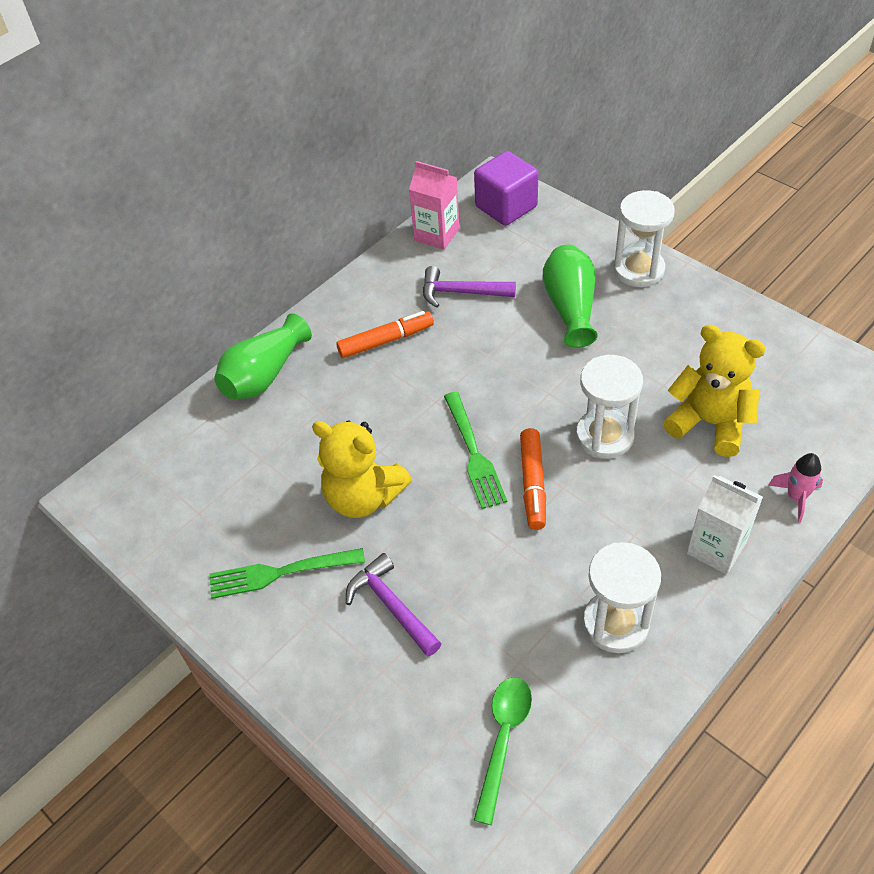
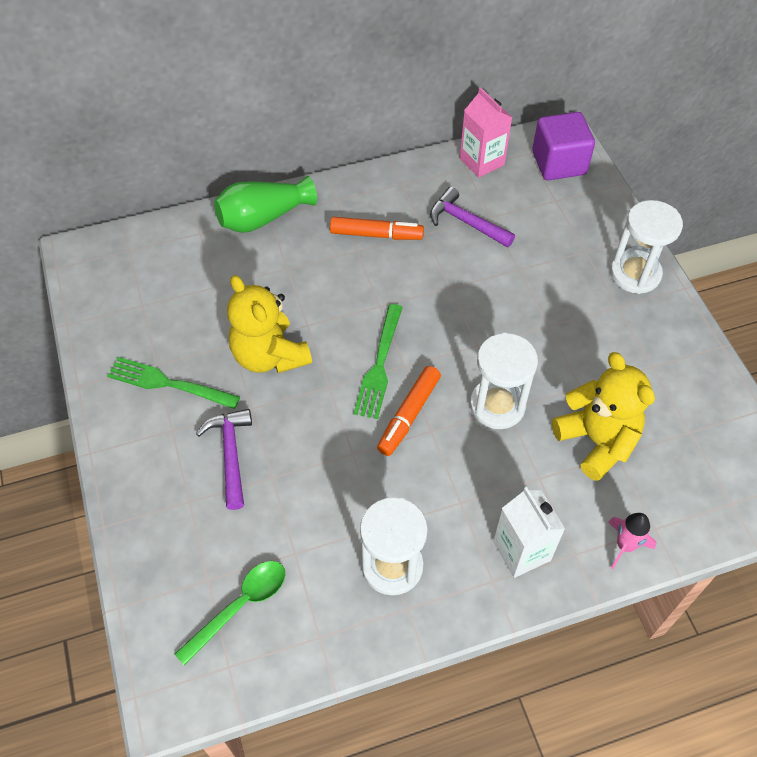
camera: 25 degrees right, 5 degrees up
green vase [543,245,598,348] -> none

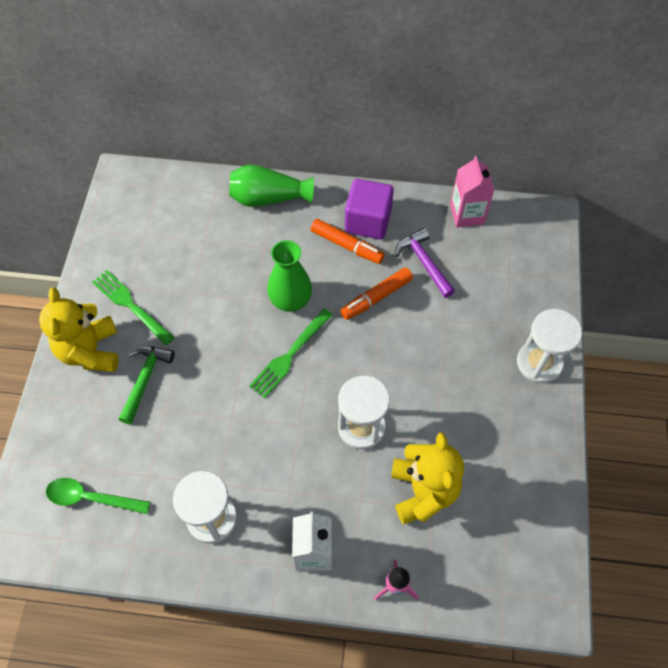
camera: 25 degrees right, 5 degrees up
green spoon [175,561,285,666] -> green spoon turned 150 degrees counterclockwise [46,478,150,514]
purple hammer [196,409,252,510] -> green hammer [118,346,175,424]
yellow teddy bear [227,275,312,373] -> yellow teddy bear moved to [39,287,119,372]
orange marker [377,366,441,456] -> orange marker moved to [340,267,413,320]
purple cube [532,112,595,180] -> purple cube moved to [345,179,394,239]
none -> green vase [267,240,312,312]

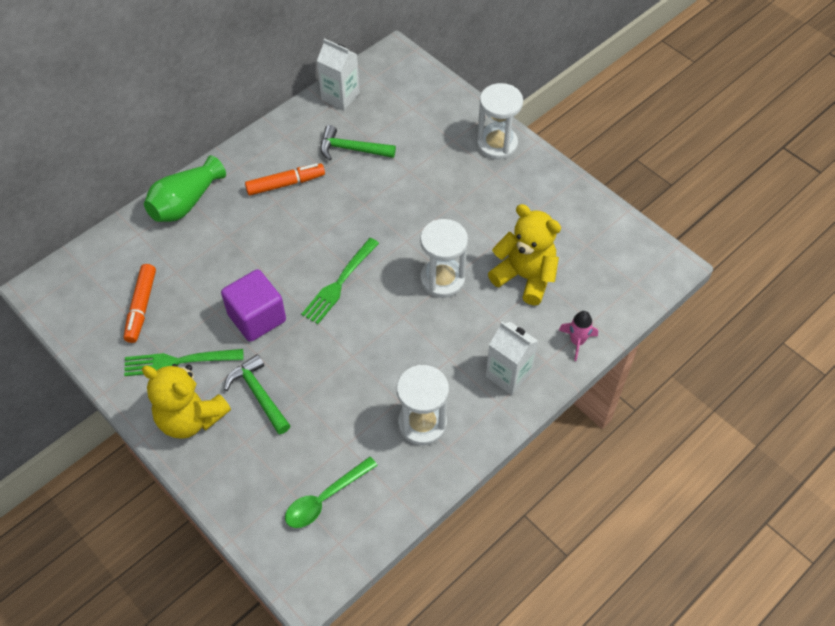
camera: 50 degrees left, 5 degrees down
green fork [249,308,333,398] -> green fork turned 45 degrees clockwise [301,238,379,324]
green vase [267,240,312,312] -> none
orange marker [340,267,413,320] -> orange marker moved to [124,264,156,343]
purple cube [345,179,394,239] -> purple cube moved to [221,269,286,342]
purple hammer [395,228,455,298] -> green hammer [320,125,396,161]
pink carton [450,156,495,227] -> white carton [317,38,360,110]

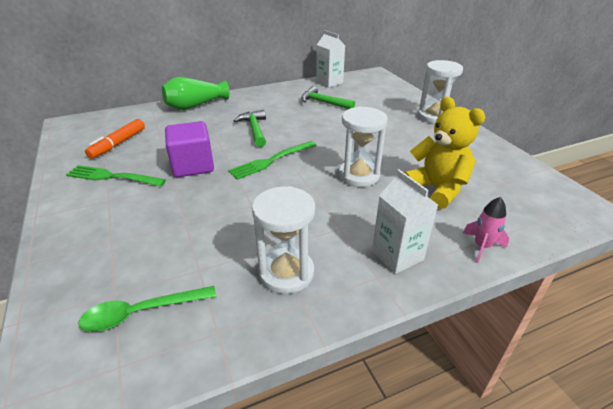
camera: 20 degrees right, 20 degrees down
yellow teddy bear [142,364,231,439] -> none
green hammer [224,354,291,434] -> green hammer moved to [234,110,266,147]
orange marker [245,163,325,196] -> none

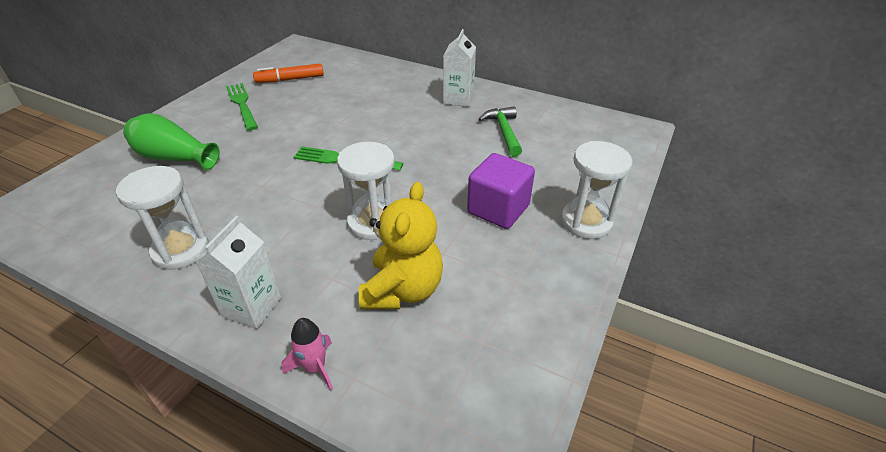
camera: 50 degrees right, 5 degrees up
green spoon [78,286,216,332] -> none
green vase [162,77,229,110] -> green vase moved to [123,113,220,170]
purple cube [165,121,214,177] -> purple cube moved to [467,153,535,229]
green hammer [234,110,266,147] -> none
white carton [316,30,345,88] -> white carton moved to [443,29,476,107]

